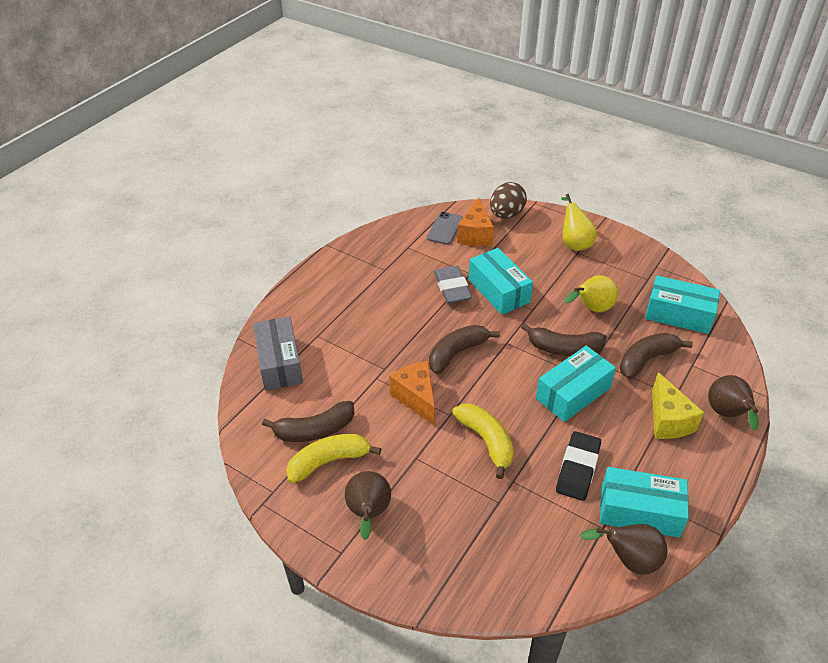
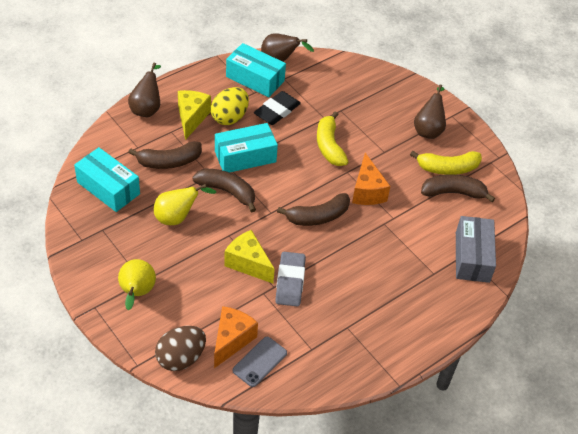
camera: 165 degrees left, 5 degrees up
turquoise box [469,248,533,315] -> yellow cheese [224,230,275,283]
none -> yellow egg [211,87,249,125]

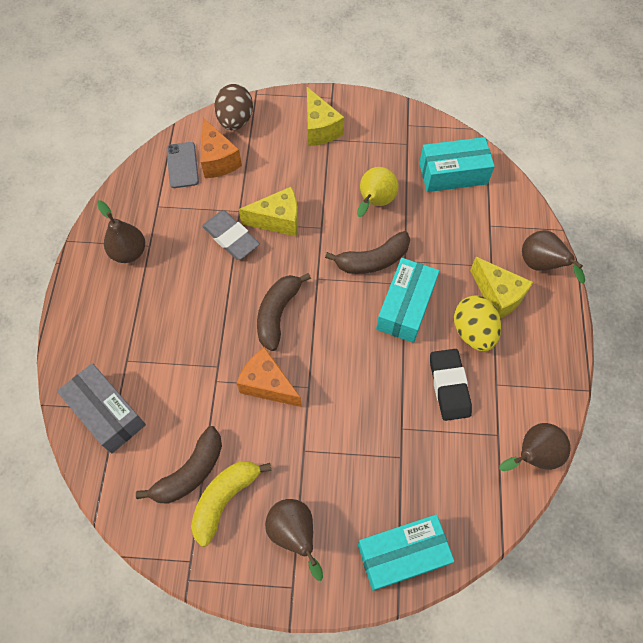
camera: 135 degrees right, 15 degrees up
yellow pear [118,259,156,310] -> yellow cheese [307,87,344,146]
brown banana [128,142,202,169] -> none
turquoise box [226,43,286,97] -> turquoise box moved to [358,514,454,591]
yellow banana [317,111,349,166] -> none
none -> brown pear [97,200,145,263]

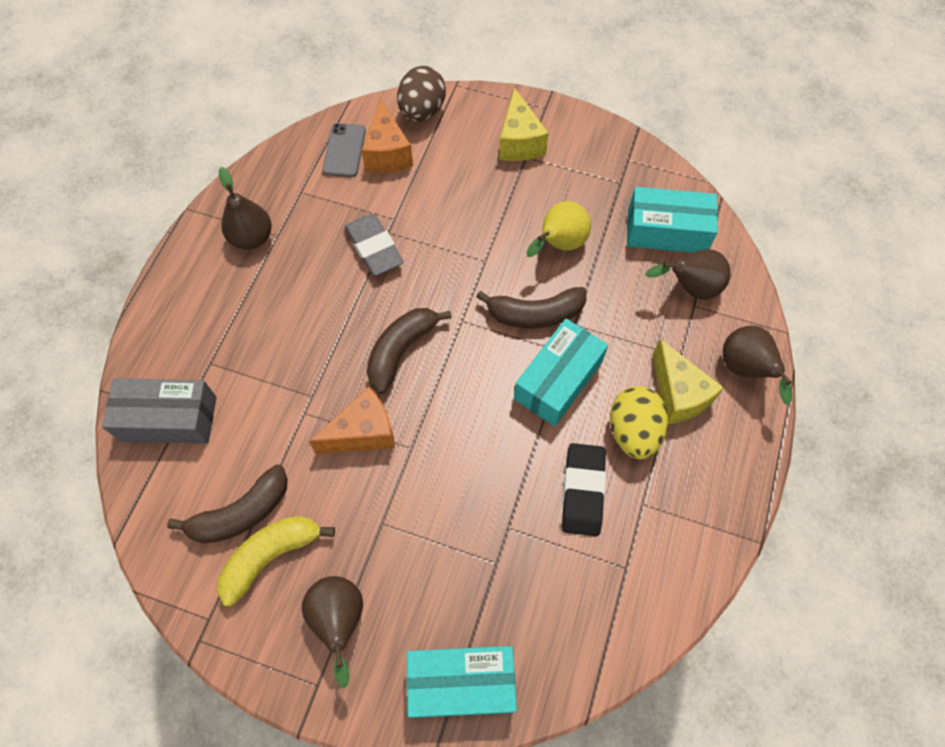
camera: 15 degrees right, 0 degrees up
grey box [57,363,146,453] -> grey box turned 60 degrees counterclockwise [102,378,217,444]
orange cheese [237,347,302,407] -> orange cheese turned 105 degrees clockwise [309,387,395,454]
yellow cheese [239,187,298,236] -> none
brown pear [499,423,571,471] -> brown pear moved to [645,249,730,300]

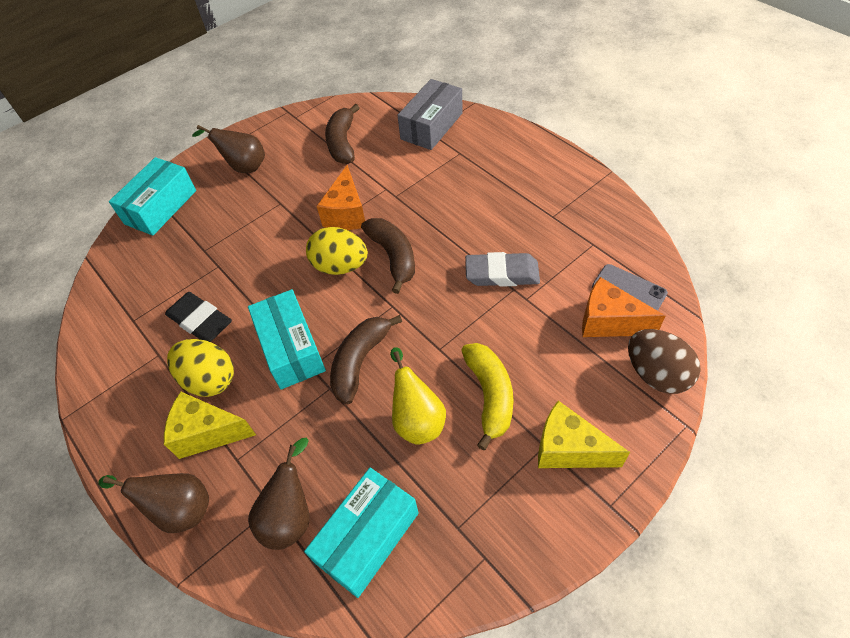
camera: 125 degrees right, 10 degrees down
yellow banana [217,516,335,607] -> yellow banana moved to [461,343,513,450]
brown pear [219,167,272,250] -> none
none -> yellow egg [306,227,368,275]

